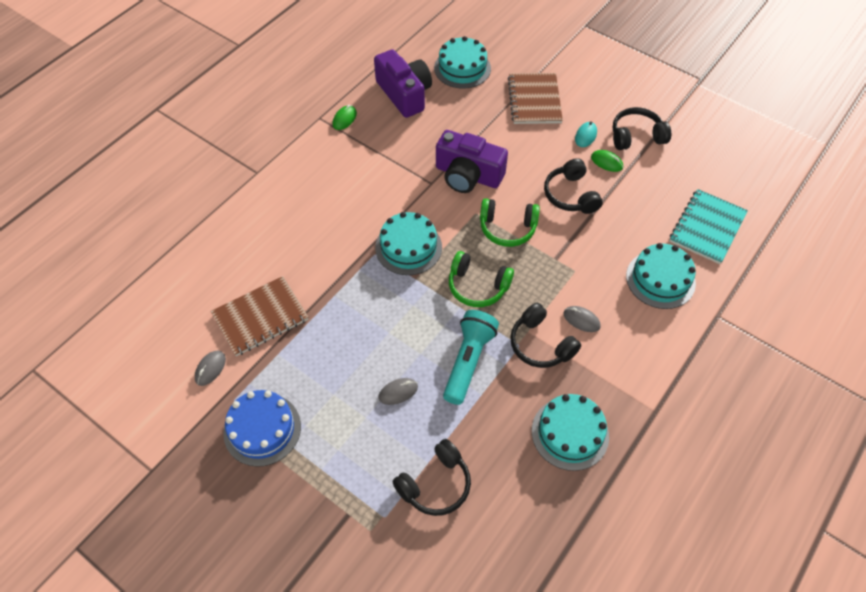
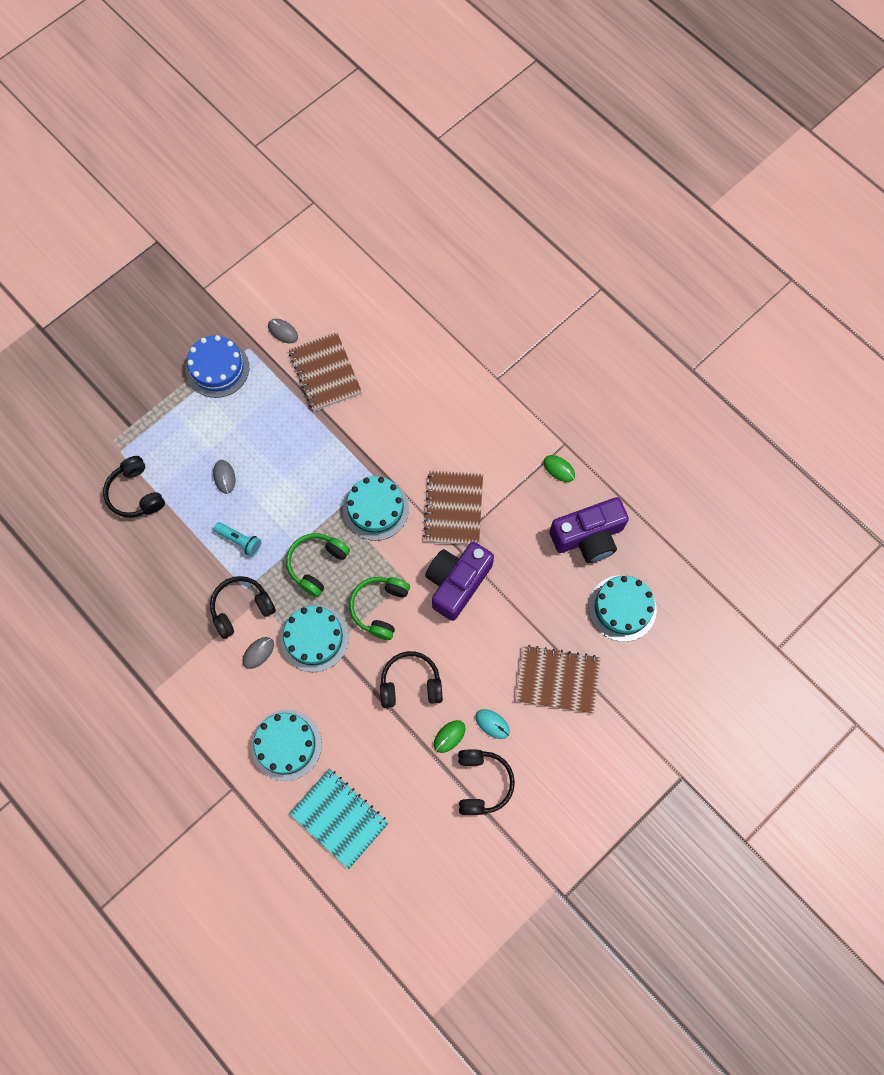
camera: 100 degrees right, 15 degrees up
turquoise flashlight [443,310,499,405] -> turquoise flashlight [214,522,261,556], size x0.58
turquoise cake [532,394,609,471] -> turquoise cake moved to [280,605,349,672]
none -> brown notebook [423,471,483,545]

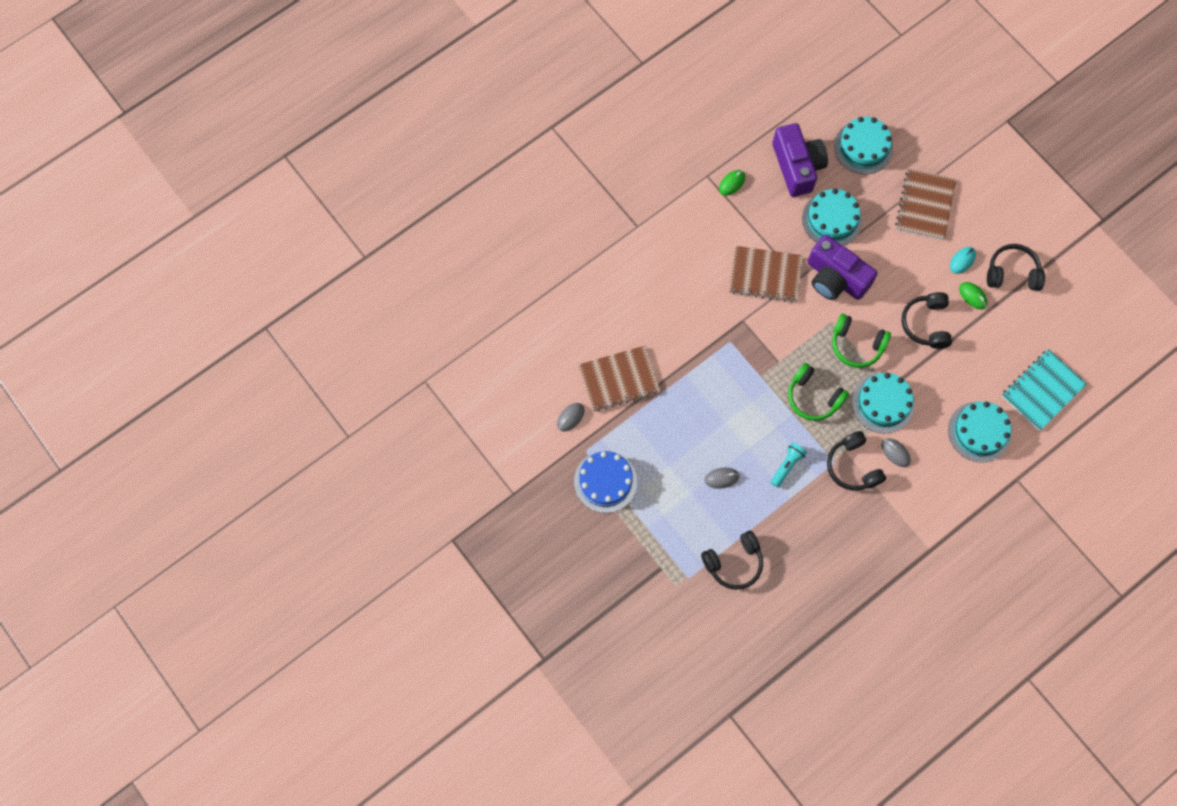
camera: 85 degrees left, 0 degrees up
turquoise cake [343,476,409,541] -> turquoise cake moved to [802,189,862,246]

